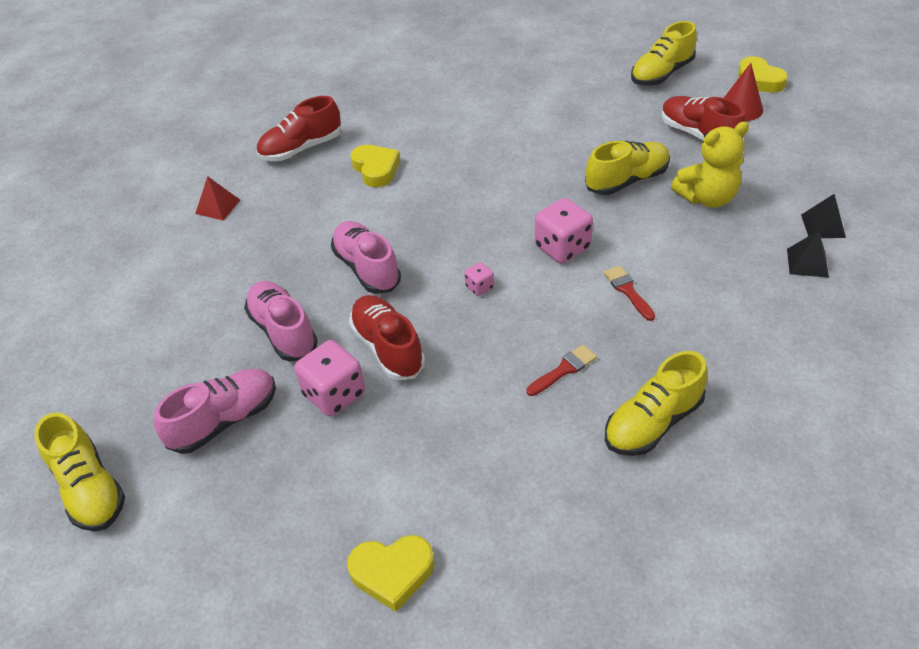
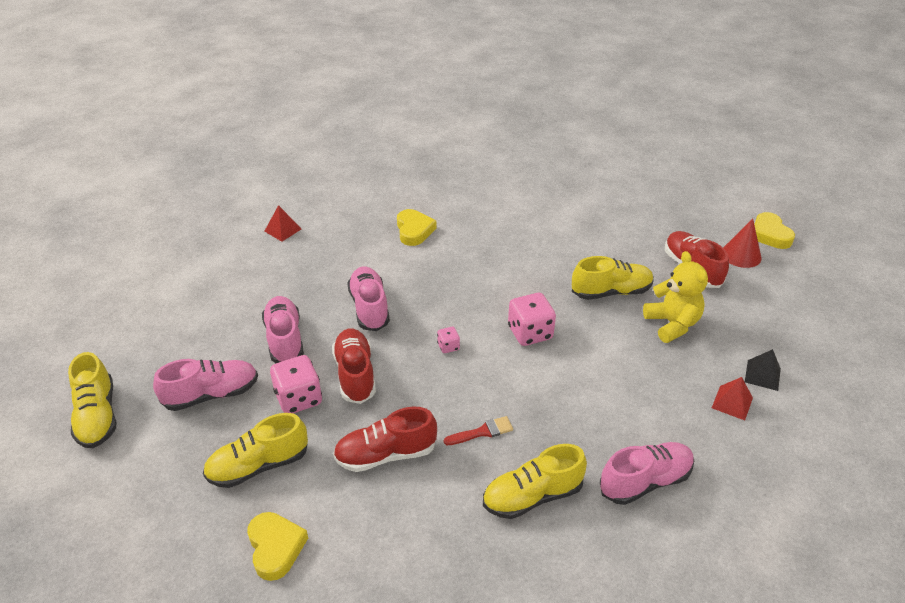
camera: 15 degrees right, 5 degrees down
red shoe [256,96,341,161] -> red shoe moved to [333,407,437,472]
yellow heart [347,535,434,612] -> yellow heart turned 120 degrees counterclockwise [247,512,308,581]
red brush [603,265,655,321] -> none
yellow shoe [631,21,697,85] -> yellow shoe moved to [203,413,308,488]
yellow teddy bear [671,122,749,208] -> yellow teddy bear turned 105 degrees counterclockwise [643,251,708,343]
black pyramid [787,230,829,278] -> red pyramid [712,377,753,420]
none -> pink shoe [600,442,694,505]

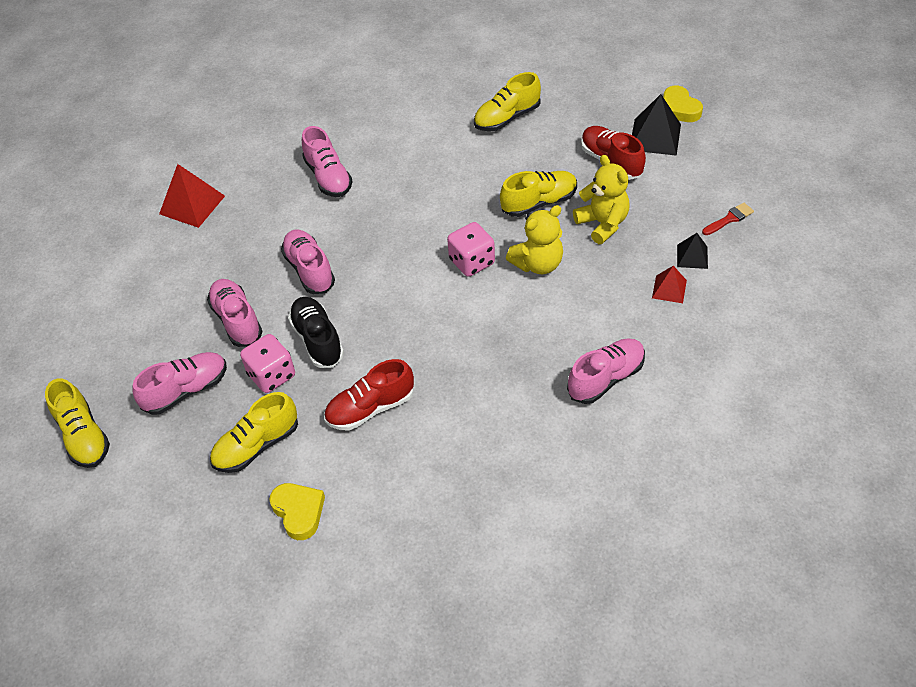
camera: 10 degrees left, 10 degrees up
red pyramid [264,205,301,242] -> red pyramid [159,164,225,228], size x1.71
red shoe [332,328,376,404] -> black shoe [288,297,344,368]
yellow heart [397,209,436,246] -> pink shoe [302,126,353,197]
pink dice [437,327,460,353] -> none
red brush [444,416,513,445] -> red brush moved to [702,203,754,235]
yellow shoe [483,444,587,519] -> yellow shoe moved to [474,72,541,131]
red cone [723,219,761,268] -> black pyramid [632,94,681,156]
none -> yellow teddy bear [506,205,563,274]

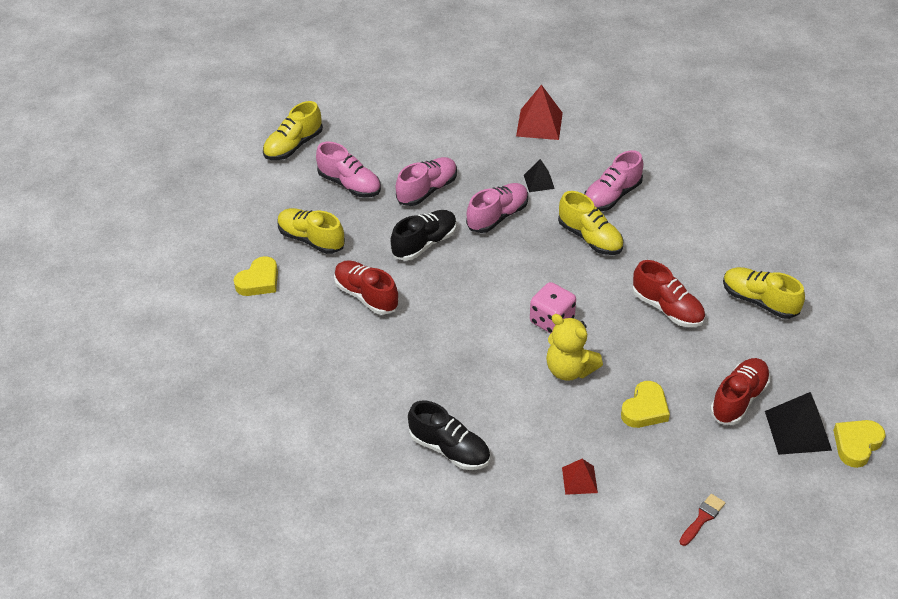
camera: 70 degrees right, 5 degrees down
pink dice [240,334,295,393] -> none
yellow shoe [500,171,577,217] -> yellow shoe moved to [558,191,624,255]
pink shoe [567,338,645,404] -> black shoe [408,401,490,470]
yellow teddy bear [573,155,630,244] -> yellow heart [621,381,670,428]
black pyramid [677,233,708,269] -> black pyramid moved to [524,159,555,192]
red brush [702,203,754,235] -> red brush turned 90 degrees counterclockwise [679,494,725,546]
none -> red shoe [633,260,705,327]

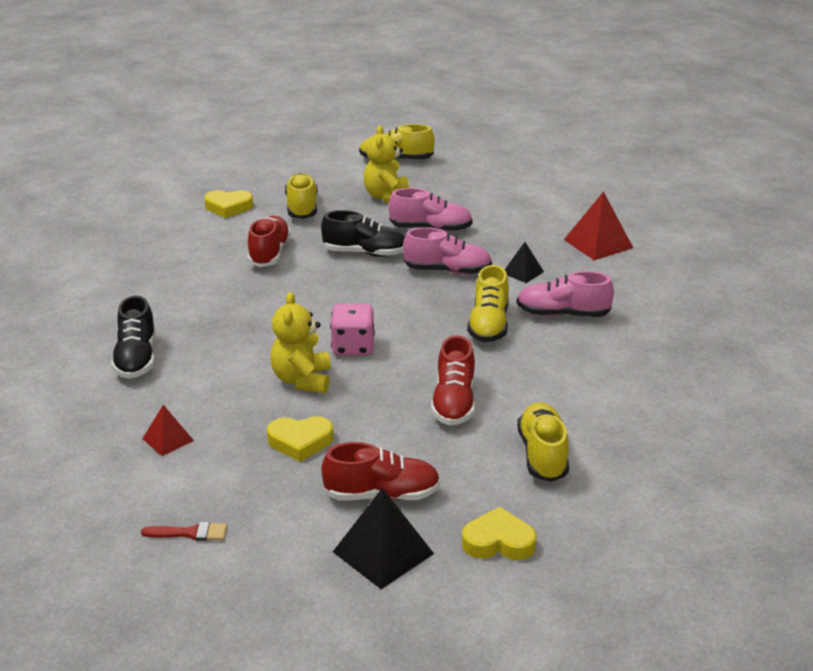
camera: 50 degrees right, 15 degrees down
pink shoe [316,142,381,197] -> yellow teddy bear [363,125,409,203]
yellow heart [833,420,886,468] -> yellow heart moved to [462,507,537,560]

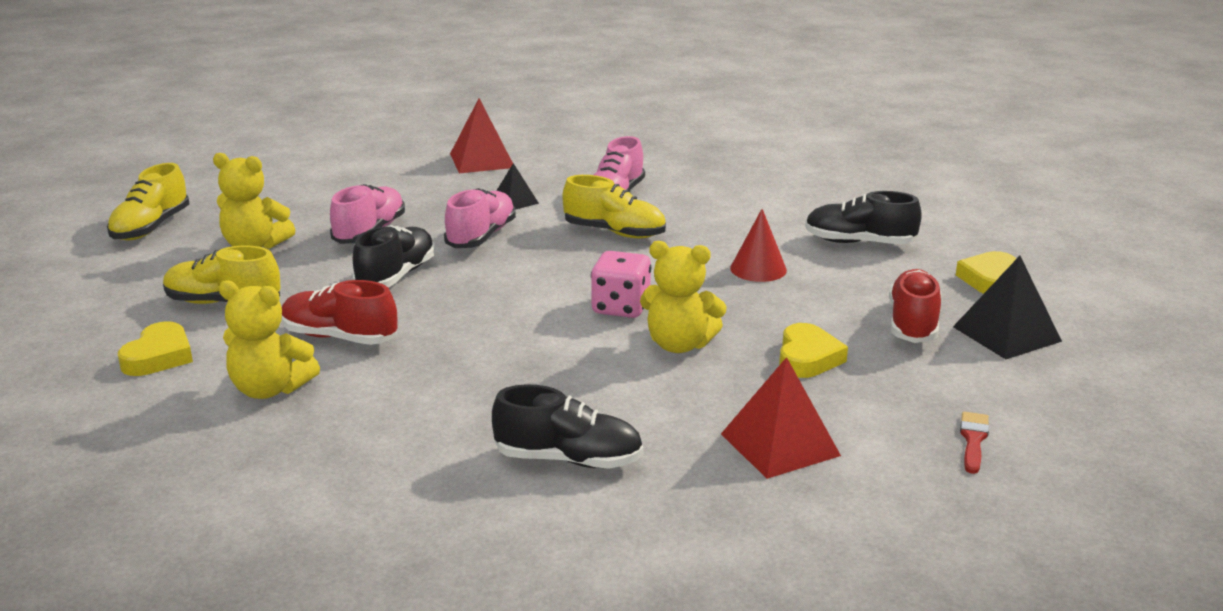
camera: 75 degrees left, 5 degrees down
red pyramid [142,405,194,456] -> red pyramid [721,357,841,479], size x1.71
red shoe [431,335,475,425] -> red cone [730,209,787,282]
yellow shoe [517,402,569,482] -> black shoe [805,191,922,244]
none -> yellow teddy bear [219,280,320,399]

